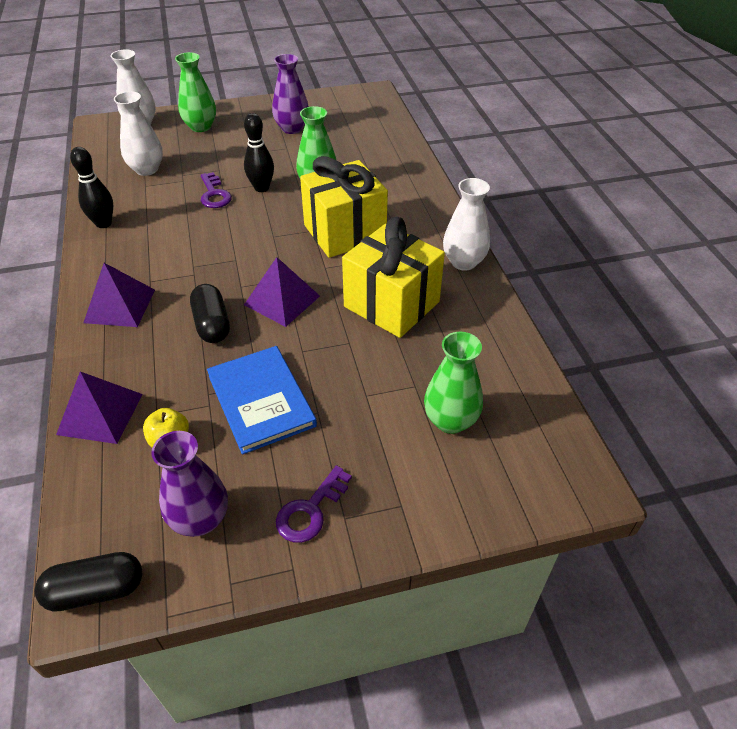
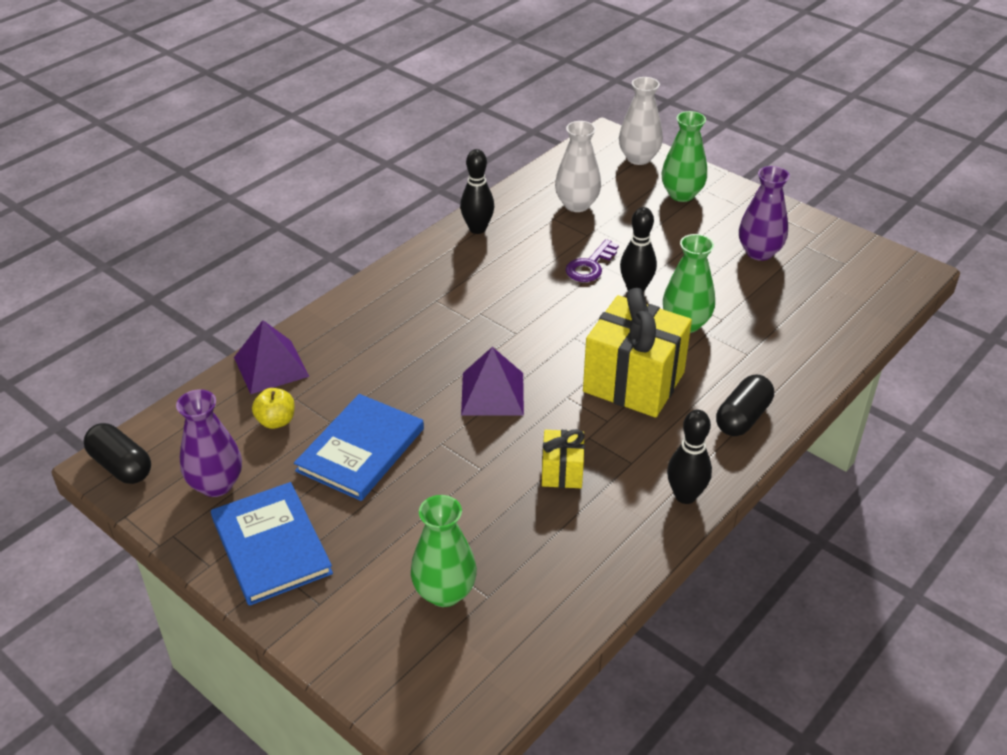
camera: 55 degrees right, 5 degrees down
purple pyramid [83,263,155,327] -> none
black capsule [190,284,230,343] -> black capsule moved to [716,375,774,436]
purple key [276,465,352,543] -> blue book [211,482,333,606]
yellow gift [342,217,445,338] -> yellow gift [542,429,585,488], size x0.49
white vase [443,178,490,271] -> black bowling pin [667,410,712,504]

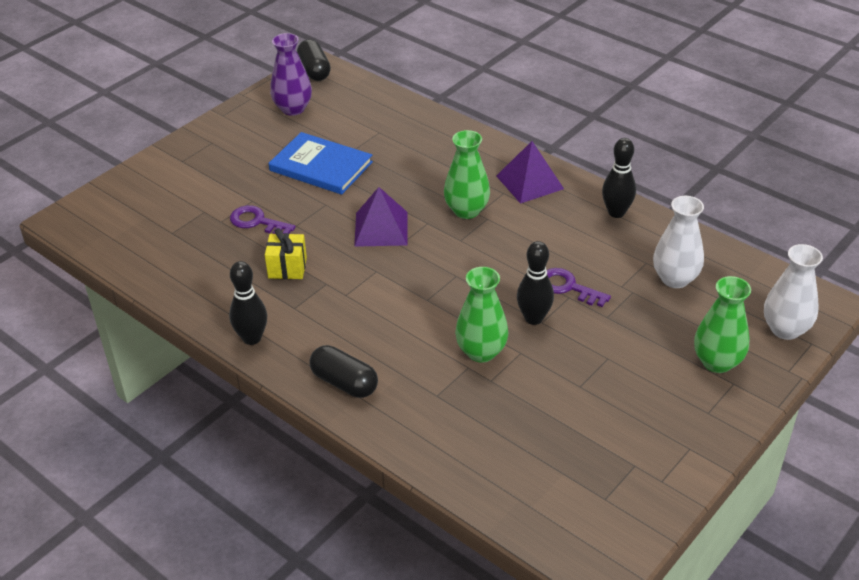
camera: 90 degrees right, 0 degrees up
black capsule [84,423,151,484] -> black capsule turned 60 degrees counterclockwise [297,39,331,81]
blue book [211,482,333,606] -> none
purple pyramid [234,320,309,394] -> purple pyramid moved to [496,141,564,204]
yellow apple [252,388,295,429] -> none
green vase [411,495,477,607] -> green vase moved to [444,130,490,219]
yellow gift [583,288,692,418] -> none
purple vase [739,166,790,261] -> none
none -> purple key [230,205,296,234]

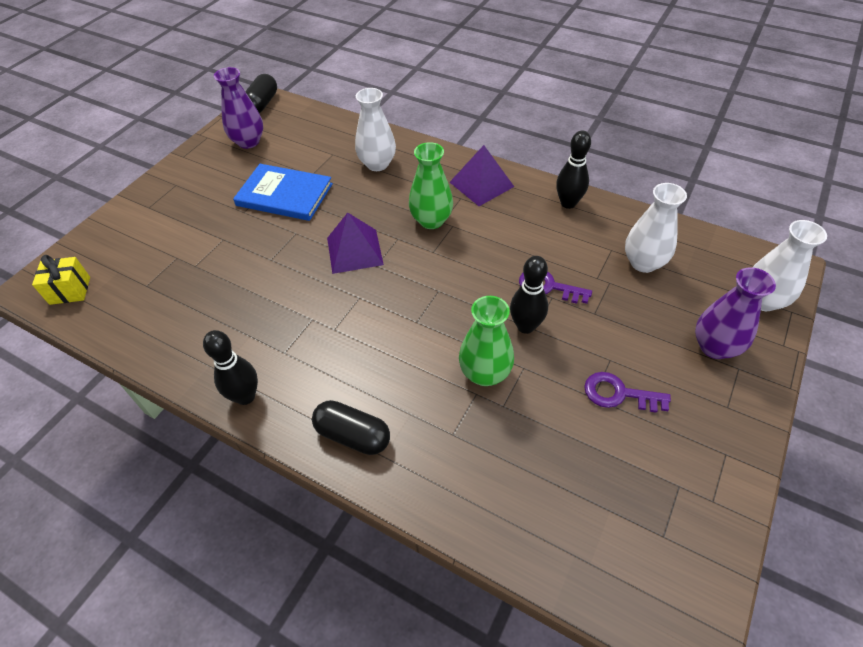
camera: 10 degrees left, 10 degrees up
purple key [230,205,296,234] -> purple key moved to [584,372,671,413]
yellow gift [265,228,307,279] -> yellow gift moved to [32,255,90,305]
black capsule [297,39,331,81] -> black capsule turned 45 degrees clockwise [245,74,277,113]
green vase [694,276,751,373] -> purple vase [695,267,776,359]
none -> white vase [355,88,396,171]

